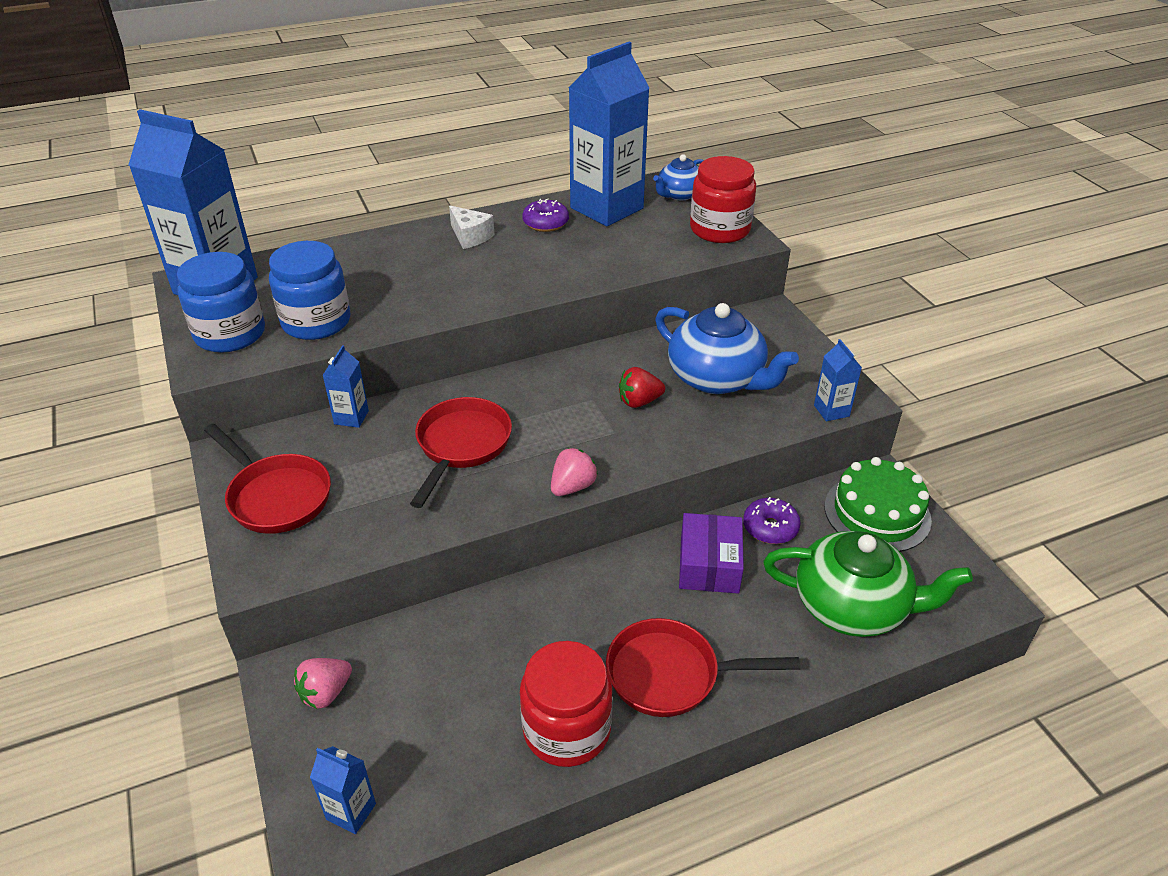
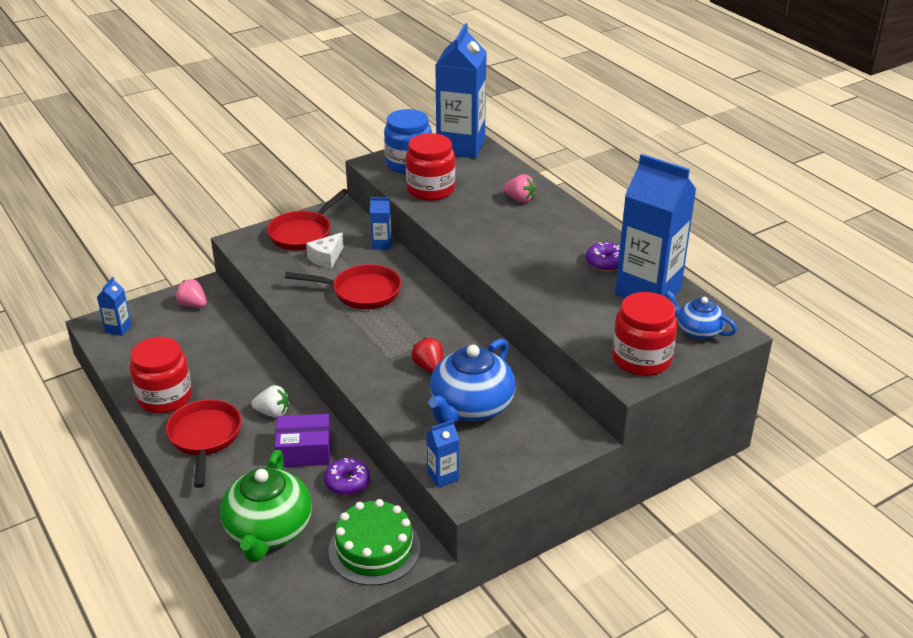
camera: 80 degrees right, 5 degrees down
blue jar [269,241,350,340] -> red jar [406,133,455,201]
white cheese [449,206,494,249] -> white cheese moved to [306,233,344,269]
pink strawberry [551,448,598,496] -> pink strawberry moved to [503,174,536,203]
none -> white strawberry [251,385,289,418]

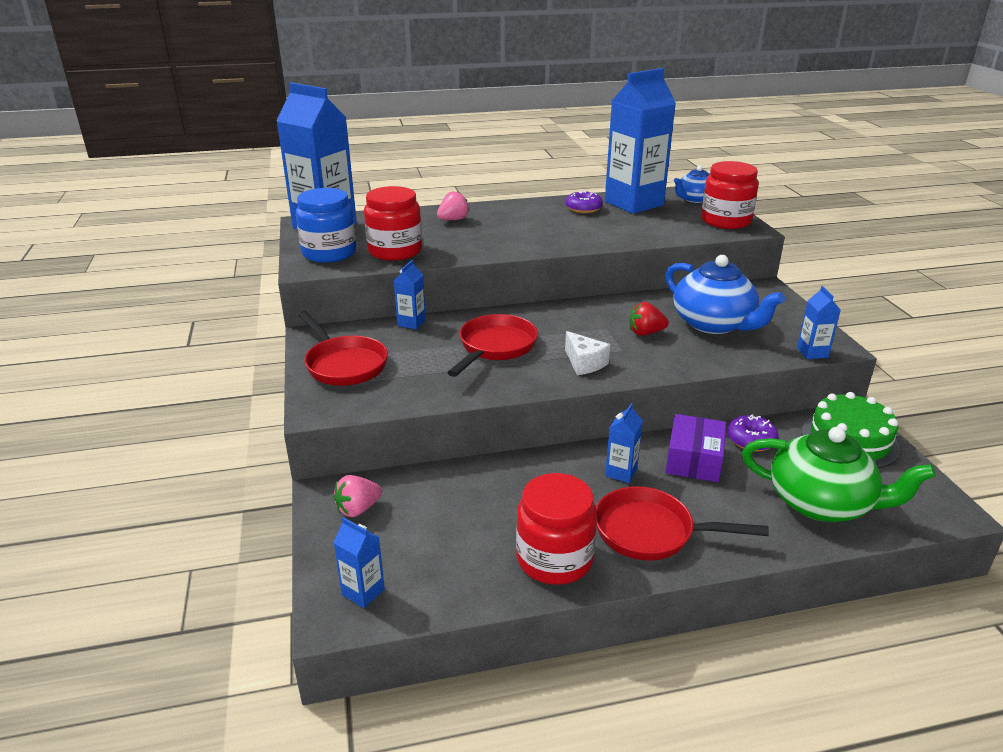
camera: 70 degrees left, 5 degrees down
white strawberry [251,385,289,418] -> blue carton [605,403,643,483]
white cheese [306,233,344,269] -> white cheese moved to [565,331,610,375]

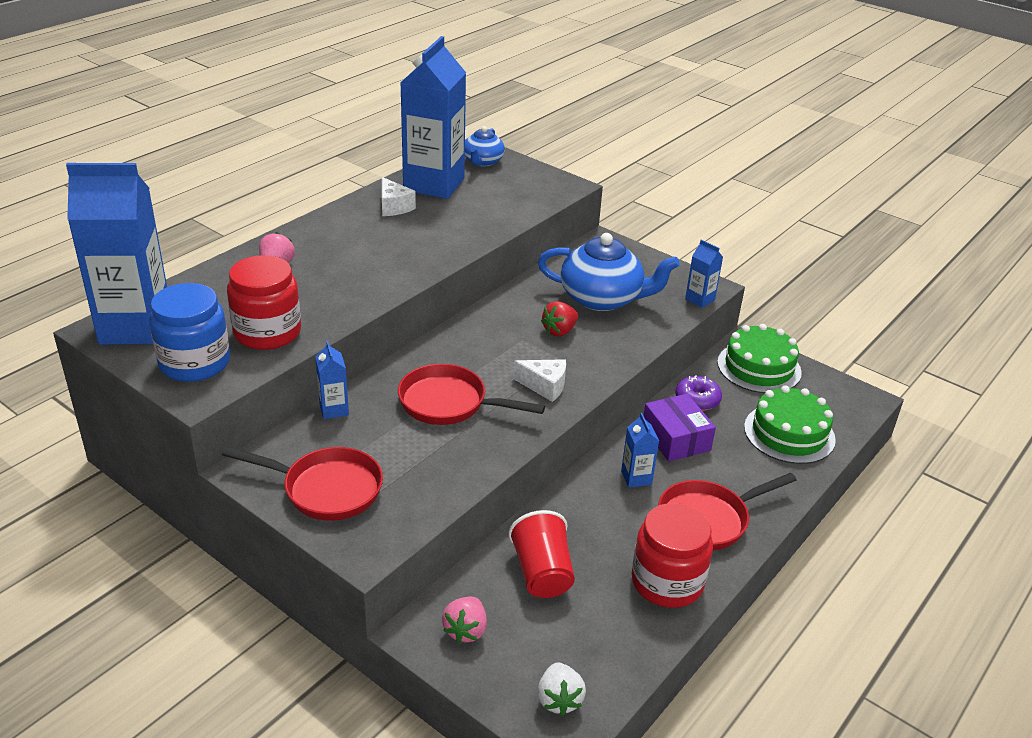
camera: 40 degrees left, 5 degrees up
blue carton [333,517,385,608] -> white strawberry [537,662,586,716]
red pan [447,314,538,377] -> red pan turned 60 degrees counterclockwise [398,364,545,425]
purple donut [566,190,603,213] -> white cheese [382,177,416,216]
red jar [701,161,759,229] -> none
green teapot [742,427,936,522] -> green cake [744,385,836,464]
none -> red cup [509,510,575,598]

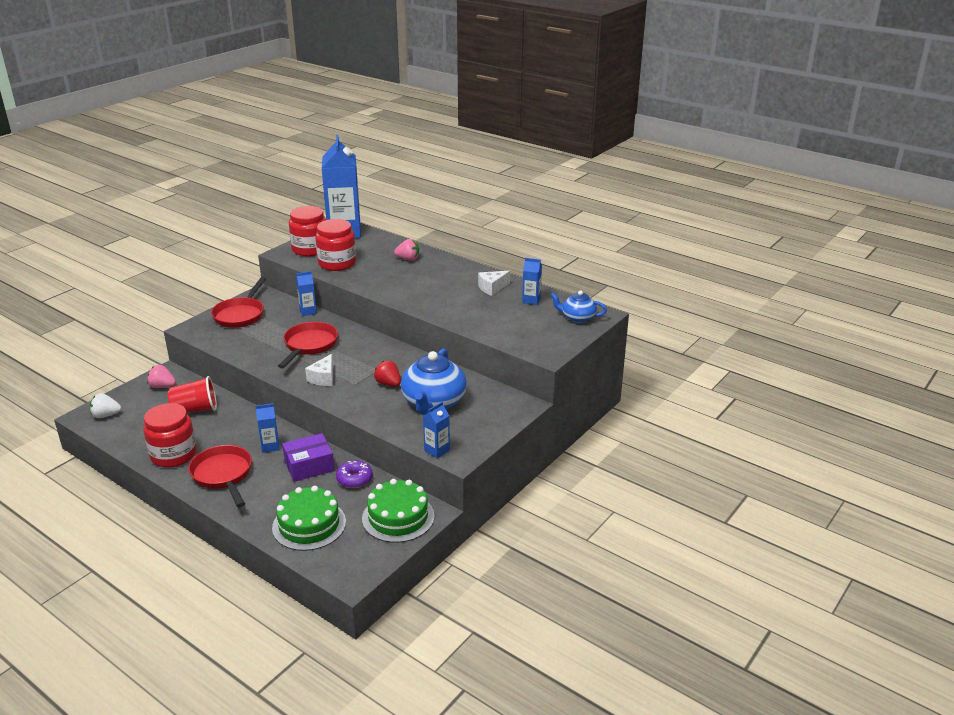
camera: 90 degrees right, 5 degrees down
blue jar [149,283,230,382] -> red jar [289,206,326,256]
blue carton [401,36,466,199] -> blue carton [522,258,542,305], size x0.42

